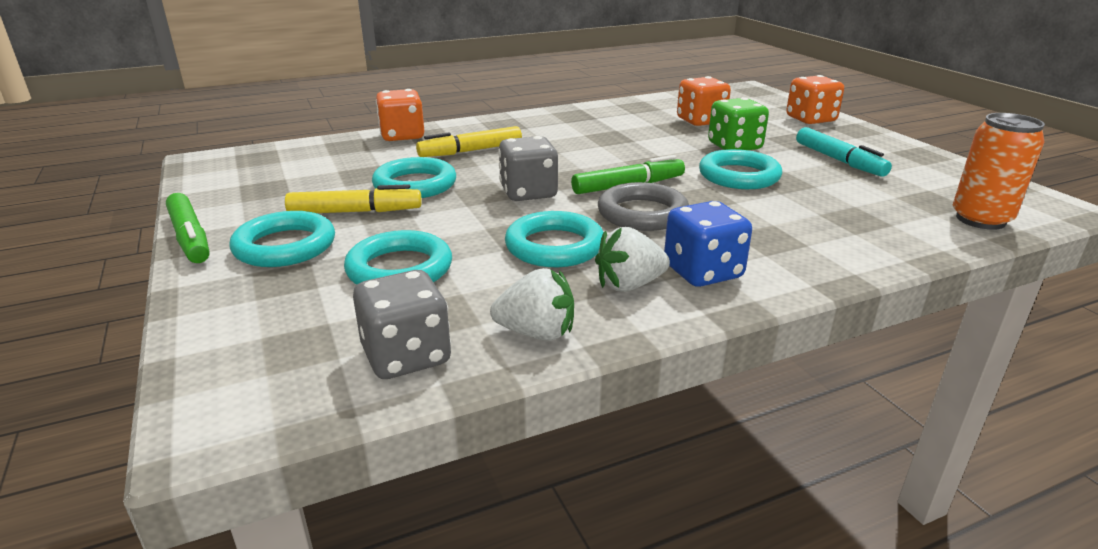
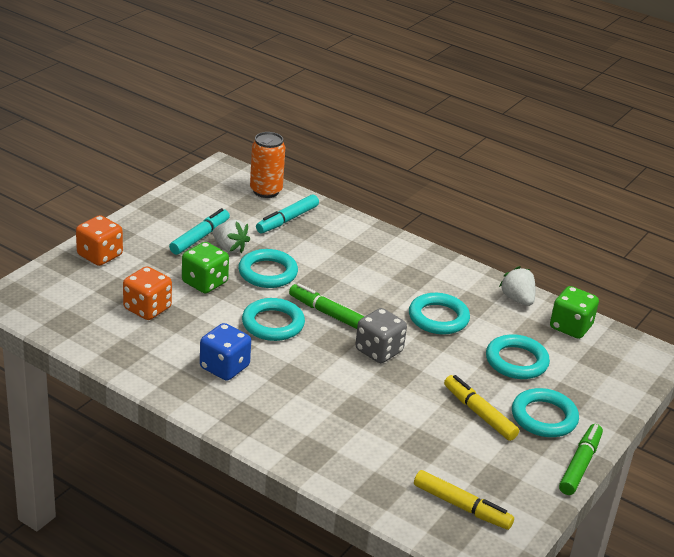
camera: 125 degrees left, 5 degrees up
grey dice [353,270,451,379] -> green dice [550,286,599,339]
turquoise ring [372,157,456,198] -> turquoise ring moved to [242,298,305,341]
orange dice [376,89,424,141] -> none
yellow marker [416,126,522,157] -> yellow marker moved to [414,470,514,530]
white strawberry [595,227,670,292] -> white strawberry moved to [213,220,250,253]
grey ring [598,182,689,231] -> none
blue dice [664,201,752,287] -> blue dice moved to [200,323,251,381]
none -> turquoise marker [256,194,319,233]

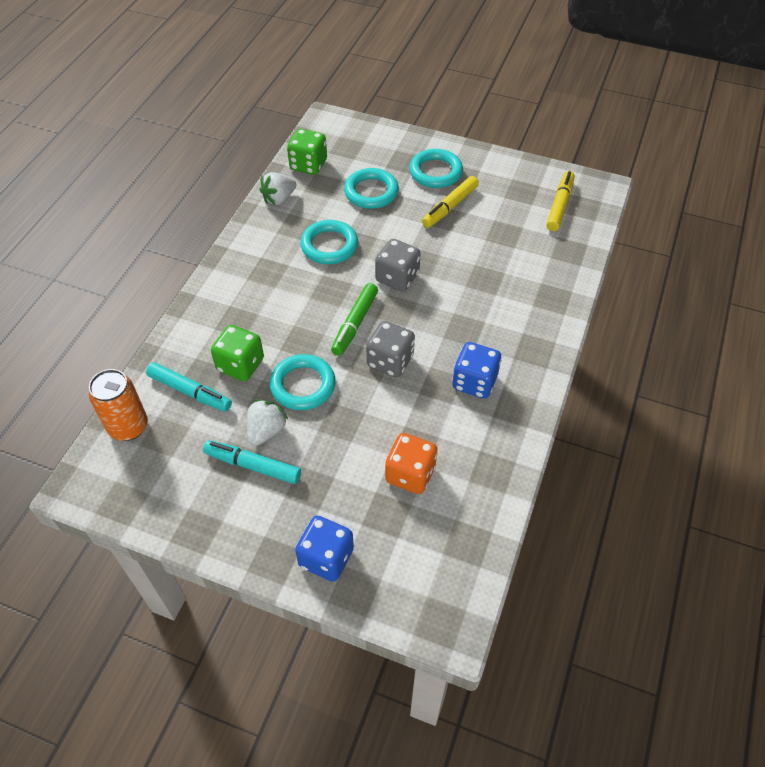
camera: 100 degrees left, 20 degrees up
orange dice [76,215,123,266] -> blue dice [295,516,354,582]
green dice [182,242,229,293] -> green dice moved to [211,325,264,381]
turquoise ring [242,298,305,341] -> grey dice [366,321,415,377]
green marker [559,424,603,495] -> none

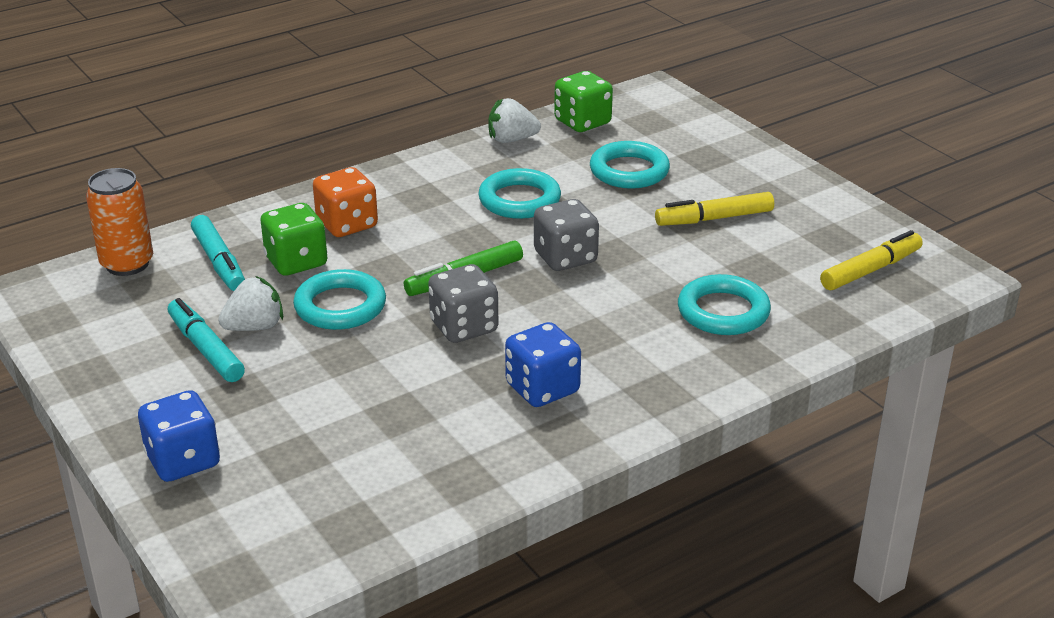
camera: 35 degrees right, 20 degrees down
orange dice [385,433,437,494] -> orange dice moved to [313,167,378,237]
turquoise ring [409,149,463,188] -> turquoise ring moved to [678,274,771,335]

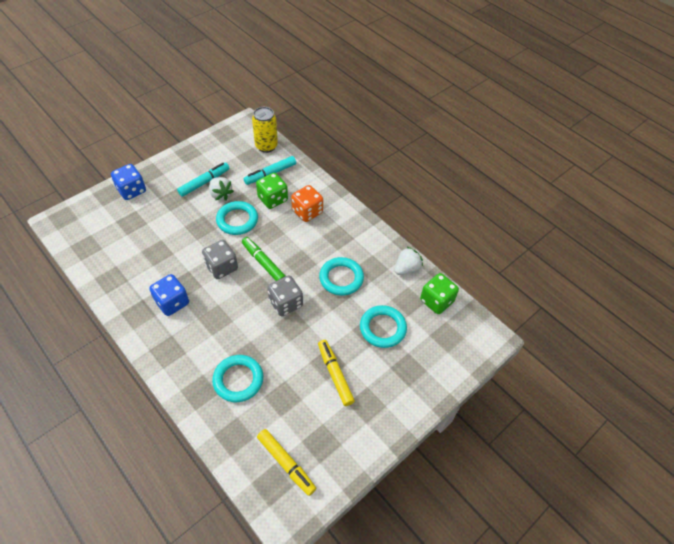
camera: 80 degrees right, 20 degrees up
orange can [86,168,153,276] -> yellow can [252,107,278,153]
white strawberry [488,98,541,143] -> white strawberry turned 60 degrees clockwise [395,246,423,275]

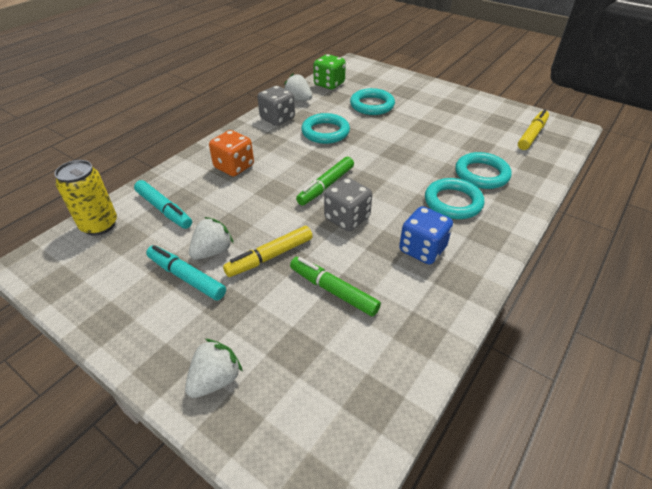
camera: 100 degrees left, 10 degrees down
blue dice [111,164,146,200] -> white strawberry [185,339,243,398]
turquoise ring [216,201,258,235] -> turquoise ring moved to [425,178,484,219]
green dice [256,173,288,209] -> none
grey dice [267,276,303,316] -> grey dice moved to [258,86,295,126]
yellow marker [318,340,355,406] -> yellow marker moved to [223,226,313,277]
none -> green marker [290,257,381,317]

